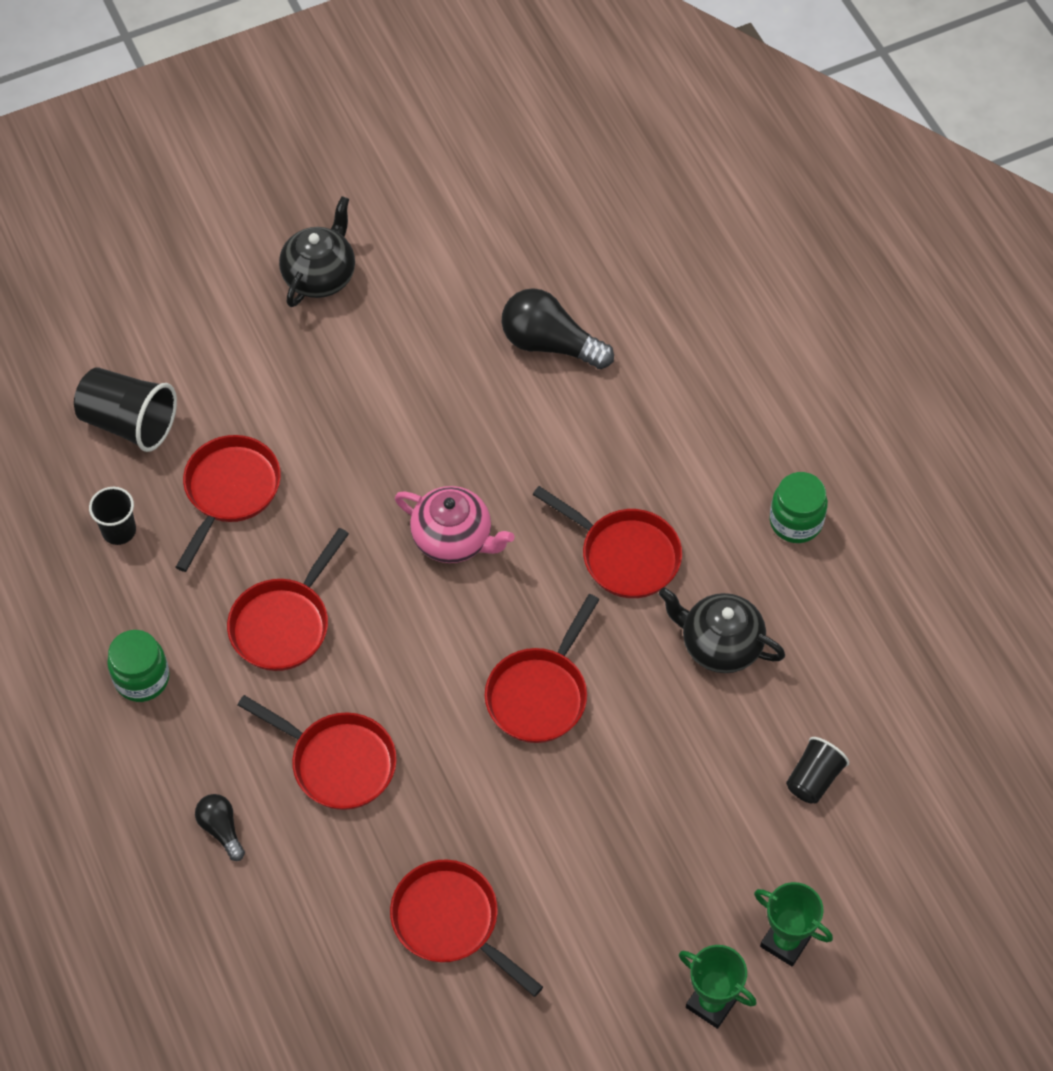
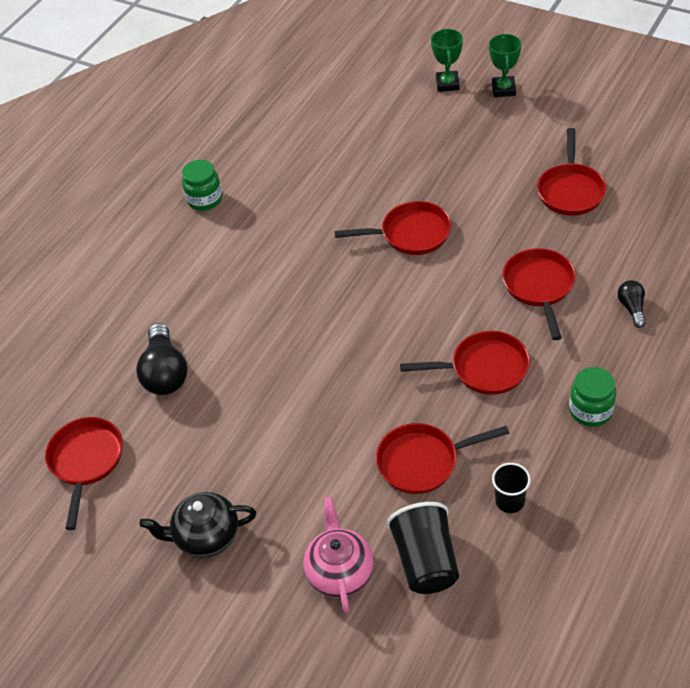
camera: 120 degrees left, 10 degrees down
black light bulb [195,794,245,861] -> black light bulb turned 150 degrees clockwise [617,280,646,328]
pink teapot [395,486,514,563] -> pink teapot moved to [303,497,374,613]
red pan [532,486,682,598] -> red pan moved to [45,417,123,530]
black teapot [659,587,785,673] -> none
black cup [786,737,849,804] -> none

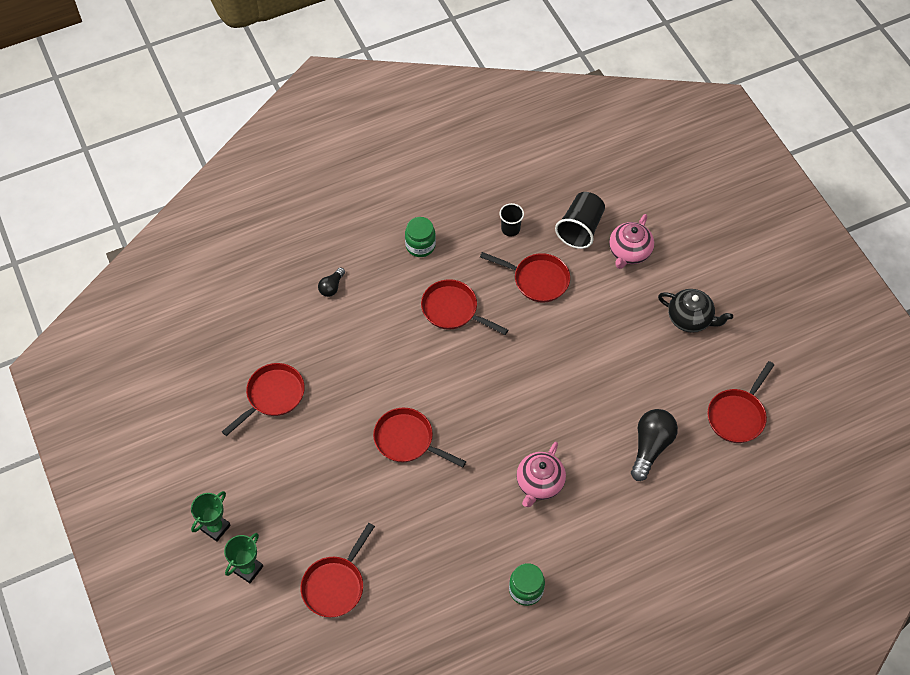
camera: 150 degrees left, 10 degrees up
red pan [502,248,576,340] -> red pan moved to [300,523,375,617]
none -> pink teapot [516,442,566,507]

